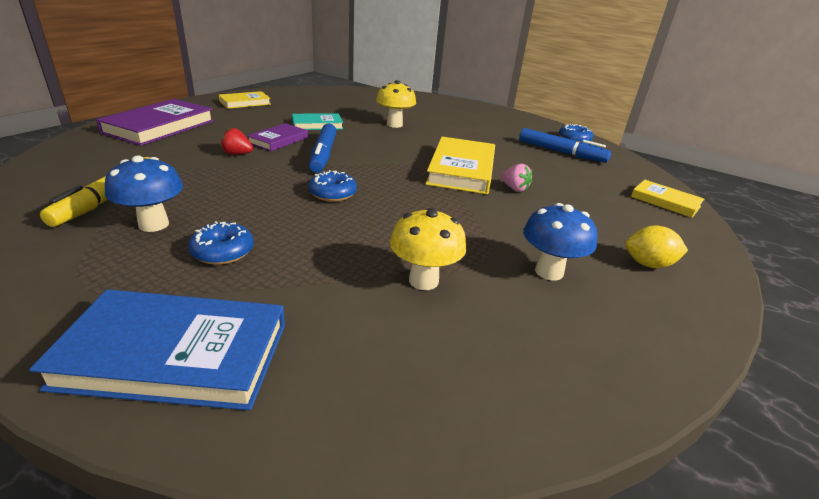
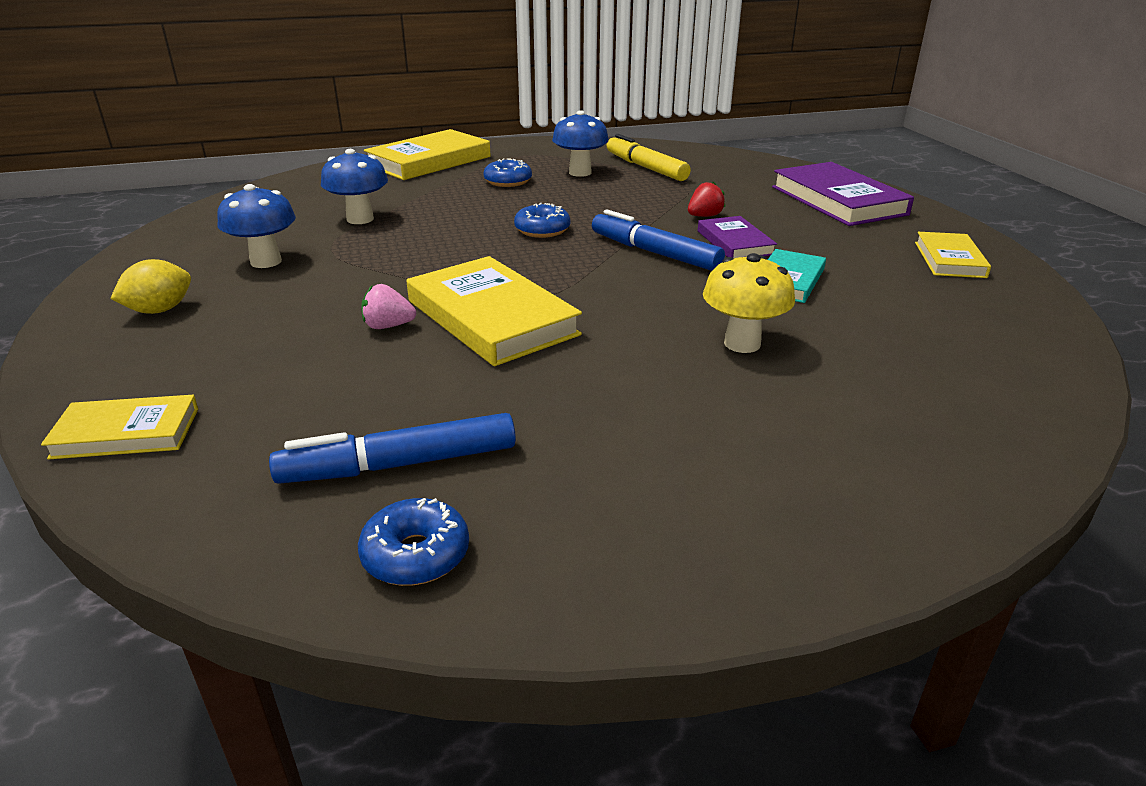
camera: 135 degrees right, 0 degrees up
blue book [29,289,285,411] -> yellow book [364,129,490,180]
yellow mushroom [390,208,466,290] -> blue mushroom [321,149,388,224]

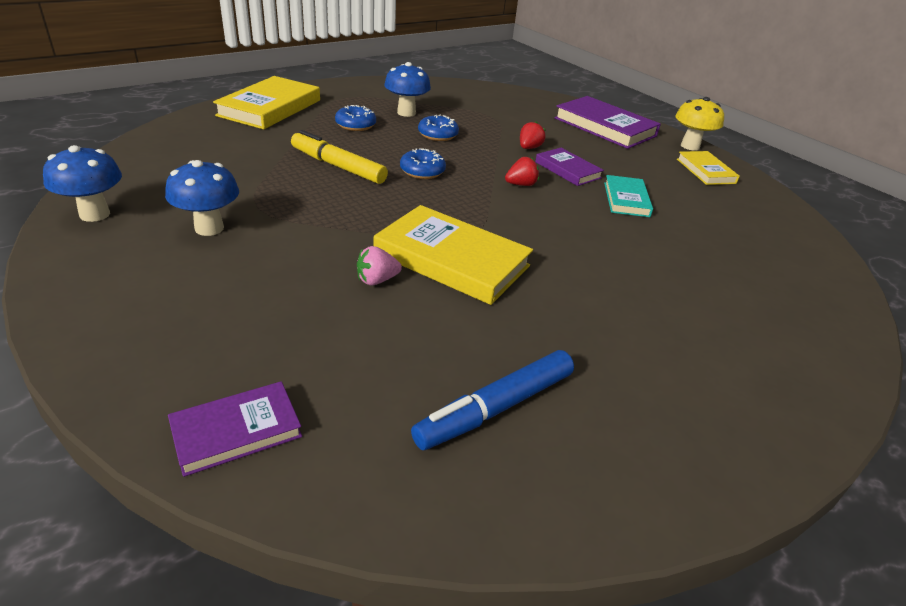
camera: 25 degrees left, 5 degrees up
yellow book [41,395,198,460] -> purple book [168,381,302,477]
yellow lemon [110,259,191,314] -> none
blue mushroom [321,149,388,224] -> blue mushroom moved to [43,145,122,222]
blue donut [358,498,469,586] -> blue donut moved to [418,115,459,141]
blue marker [592,210,725,271] -> red strawberry [505,157,539,186]
yellow marker [606,134,691,181] -> yellow marker moved to [291,130,388,184]
yellow mushroom [703,253,795,353] -> yellow mushroom moved to [675,97,724,151]

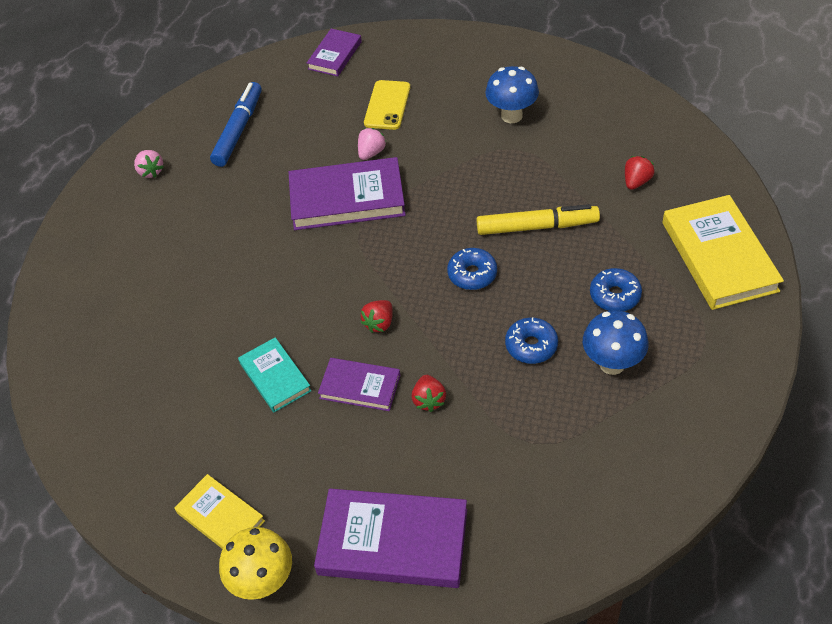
camera: 150 degrees right, 15 degrees up
blue mushroom [43,145,122,222] -> none
yellow book [374,205,533,305] -> purple book [289,157,406,230]
none -> pink strawberry [134,150,164,178]
none -> yellow phone [364,80,410,130]
none -> red strawberry [625,156,655,190]

